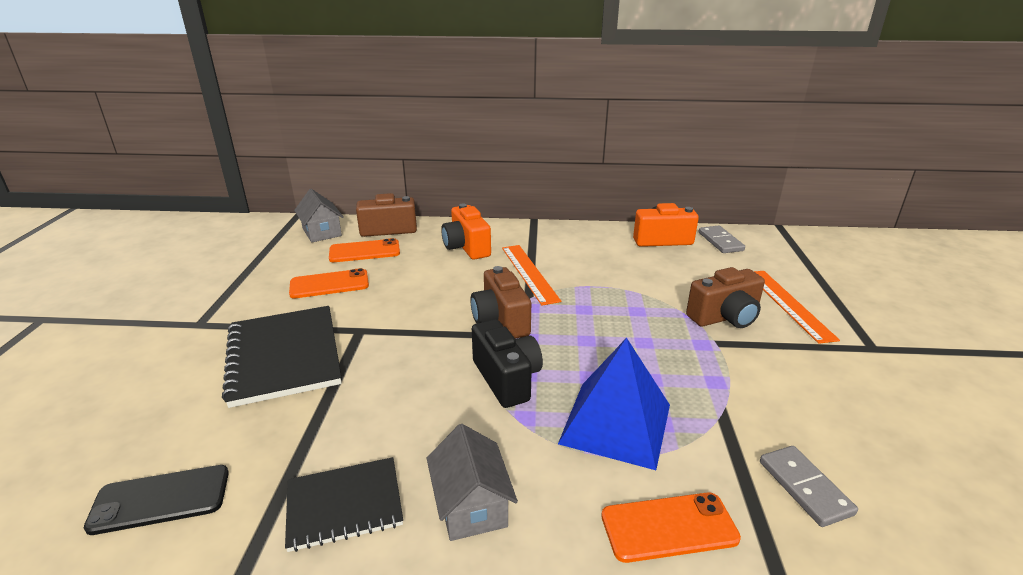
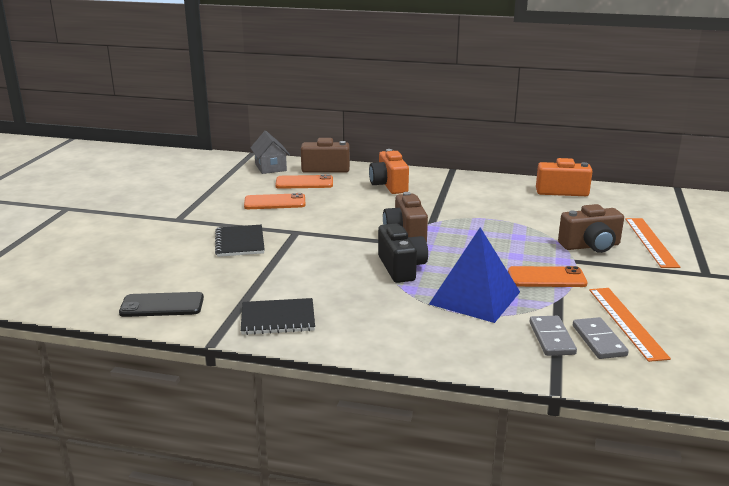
camera: 10 degrees right, 5 degrees down
black notebook [222,306,342,408] -> black notebook [215,225,265,257], size x0.61
grey house [427,424,518,541] -> none
orange ruler [502,245,561,305] -> orange ruler moved to [589,288,671,362]
orange phone [601,493,741,563] -> orange phone moved to [508,266,588,287]
grey domino [699,226,745,253] -> grey domino moved to [530,316,577,356]

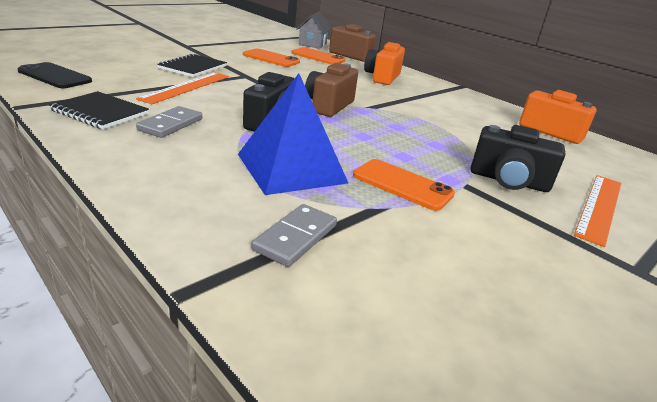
camera: 30 degrees right, 5 degrees up
brown camera [558,204,624,253] -> black camera [470,125,565,192]
grey domino [573,317,629,359] -> grey domino moved to [136,106,202,138]
orange ruler [589,288,671,362] -> orange ruler moved to [136,72,229,104]

